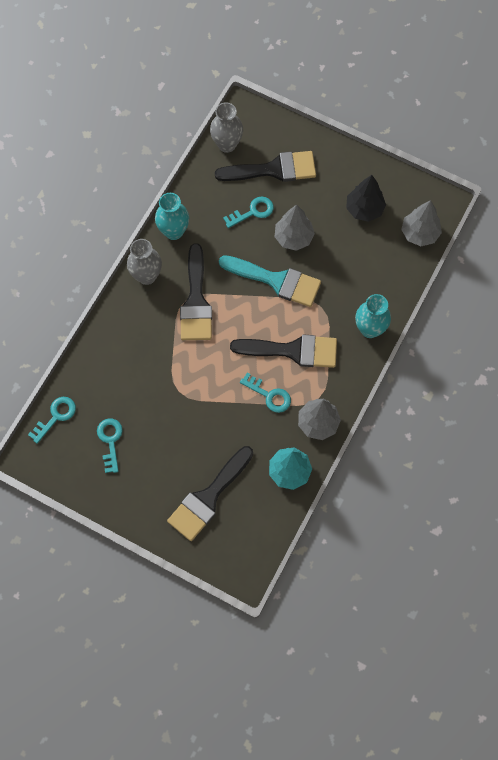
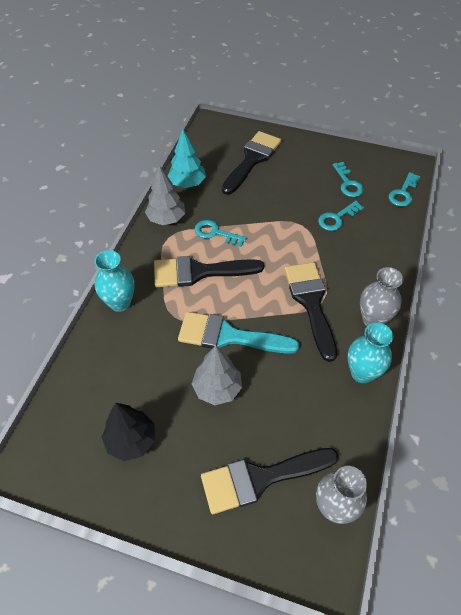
camera: 170 degrees right, 15 degrees down
turquoise key [223,197,274,228] -> turquoise key moved to [318,201,364,231]
grey tree [401,200,442,246] -> none

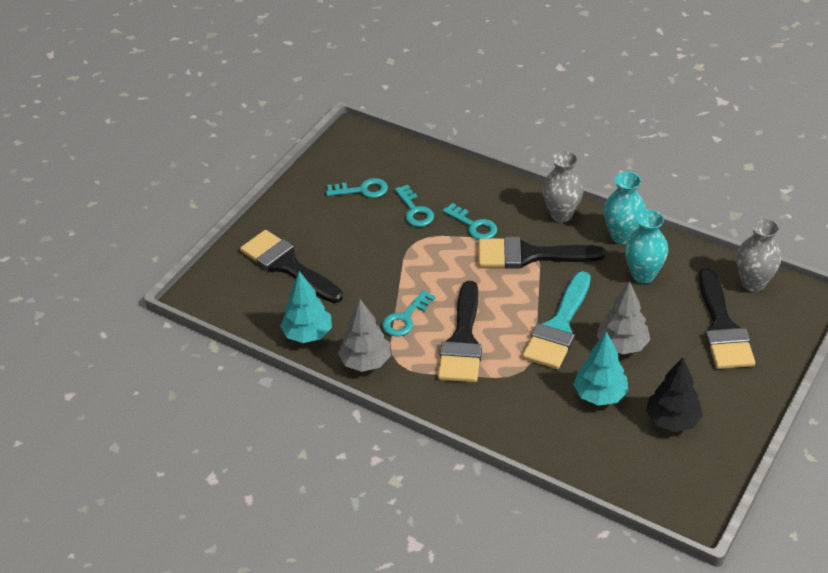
camera: 75 degrees left, 10 degrees down
turquoise vase [94,250,135,312] -> turquoise vase moved to [625,210,668,283]
turquoise key [389,172,420,207] -> turquoise key moved to [443,203,497,240]
none -> turquoise tree [573,331,629,406]

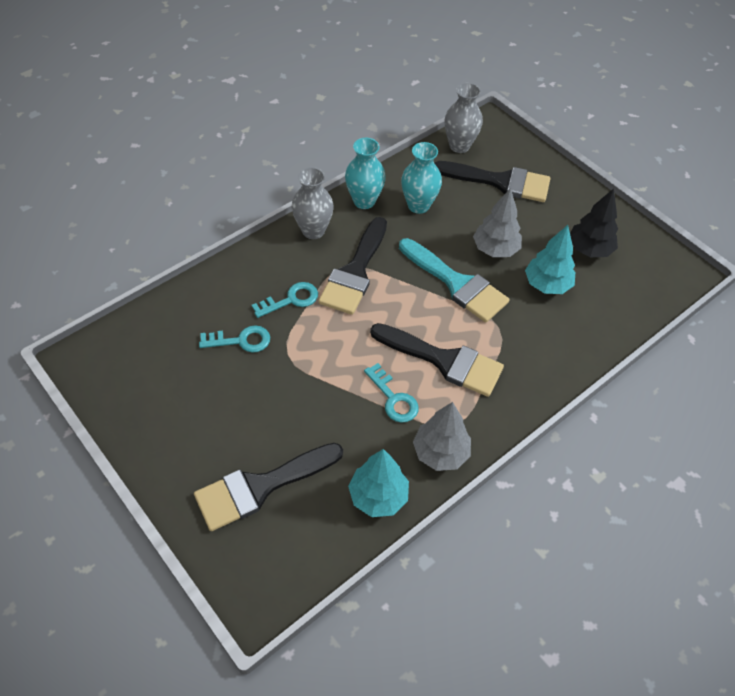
camera: 75 degrees left, 10 degrees up
turquoise key [326,178,388,198] -> none

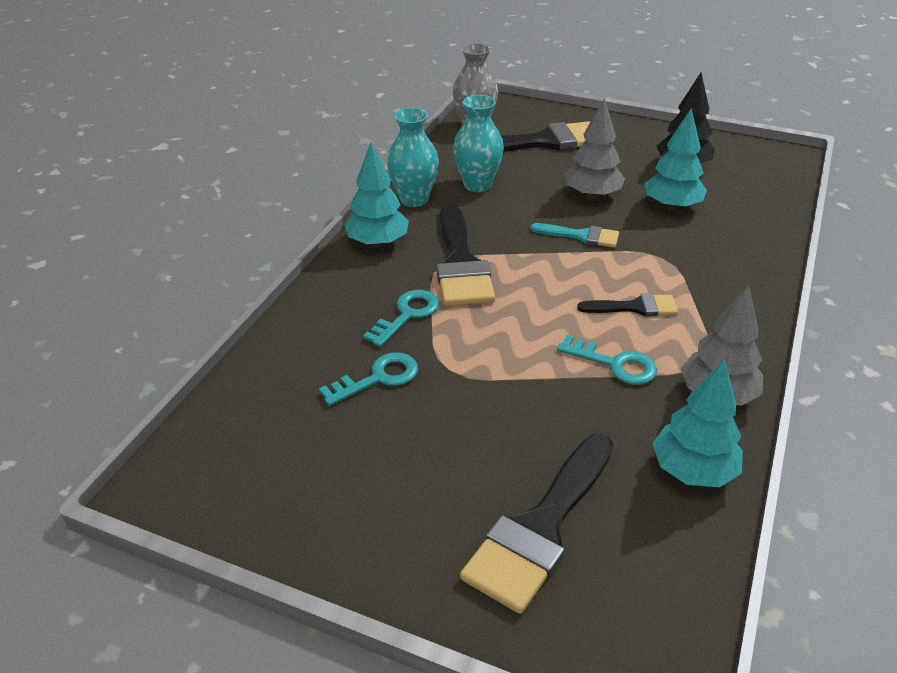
camera: 25 degrees left, 15 degrees down
grey vase [292,167,334,239] -> turquoise tree [344,142,409,247]
black brush [370,323,504,397] -> black brush [577,293,678,317], size x0.54
turquoise brush [399,238,510,323] -> turquoise brush [530,223,619,248], size x0.54

